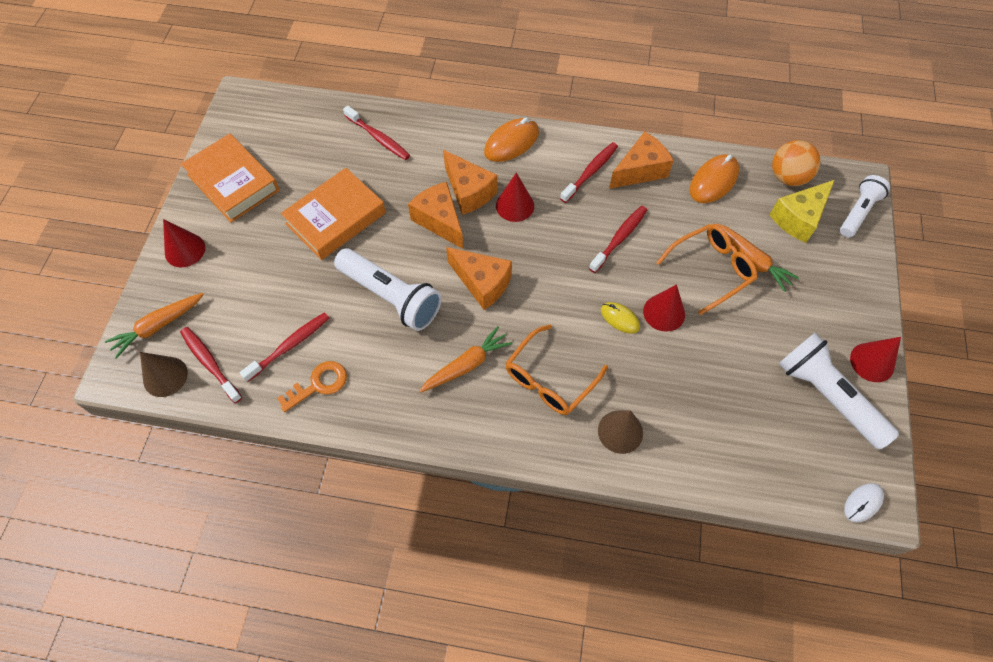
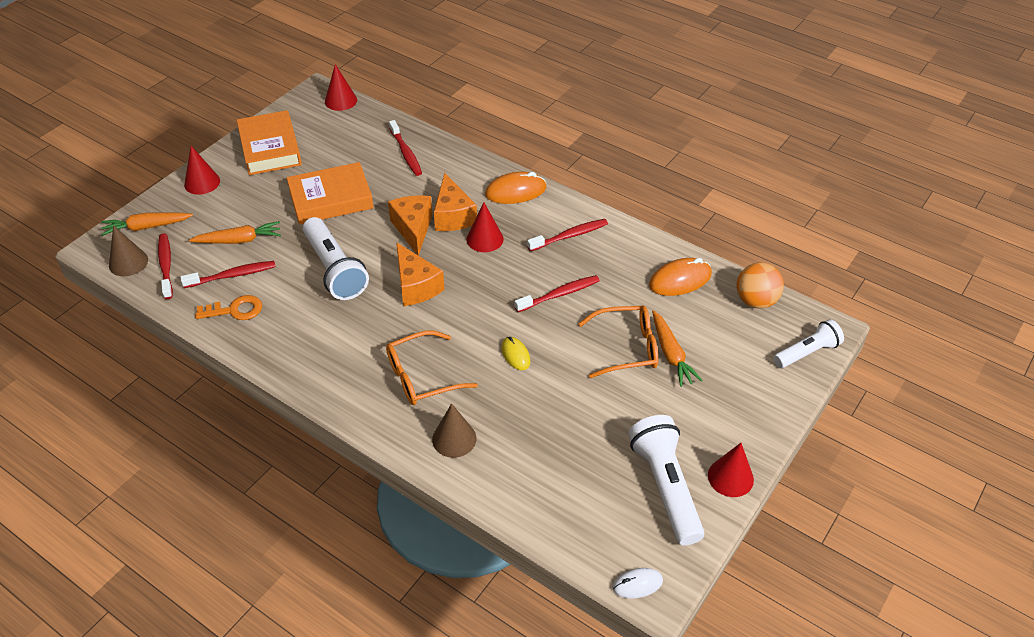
camera: 25 degrees right, 15 degrees down
orange carrot [419,326,512,393] -> orange carrot moved to [189,221,281,244]
orange cheese [609,132,674,189] -> none
red cone [643,284,685,332] -> red cone moved to [325,64,357,111]
yellow cheese [770,180,834,243] -> none

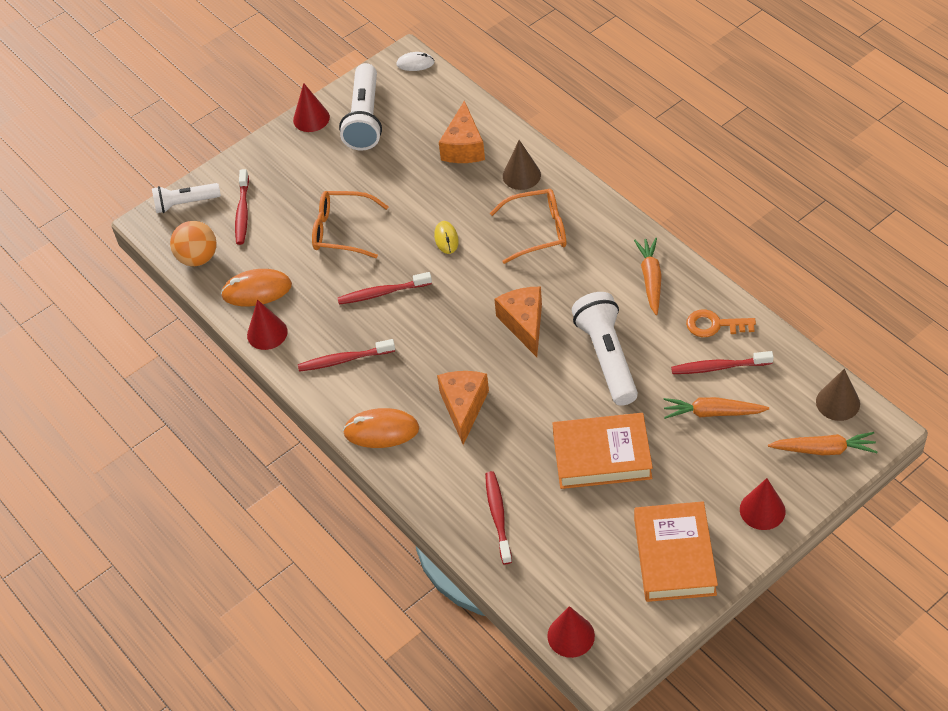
camera: 160 degrees left, 5 degrees up
red toothbrush [158,234,173,299] -> red toothbrush moved to [235,169,249,245]
orange cheese [388,195,432,256] -> orange cheese moved to [439,101,485,163]
red cone [466,202,504,252] -> red cone moved to [247,299,288,350]
orange carrot [652,310,703,387] -> orange carrot moved to [634,238,662,315]

